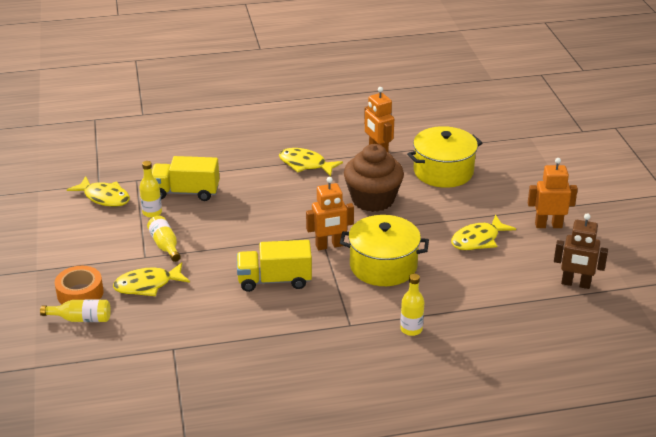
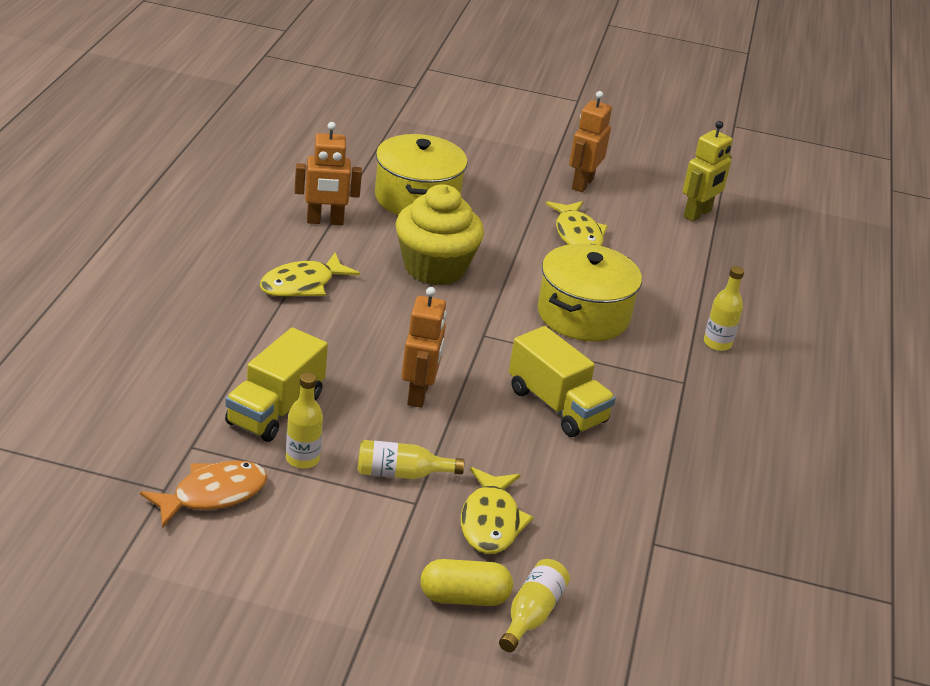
camera: 70 degrees left, 0 degrees up
orange tape [55,266,104,304] -> yellow capsule [420,559,513,606]
yellow fish [67,176,130,207] -> orange fish [140,461,267,528]
yellow truck [237,240,312,292] -> yellow truck turned 60 degrees counterclockwise [509,326,616,437]
orange robot [306,177,354,250] -> orange robot moved to [402,287,447,408]
brown cupcake [344,144,404,212] -> yellow cupcake [396,184,484,285]
brown robot [554,213,608,289] -> yellow robot [683,121,732,222]

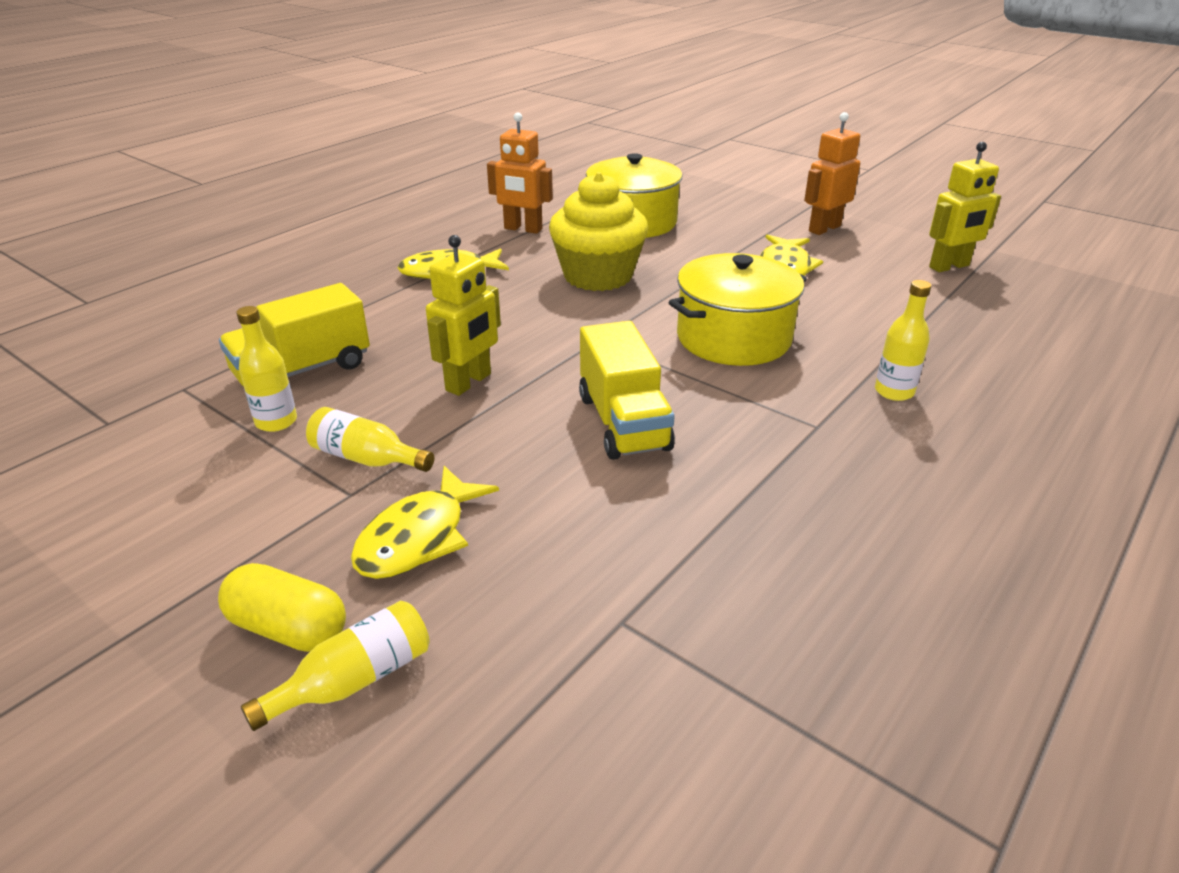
camera: 30 degrees right, 0 degrees up
orange fish [140,461,267,528] -> none
orange robot [402,287,447,408] -> yellow robot [426,235,501,396]

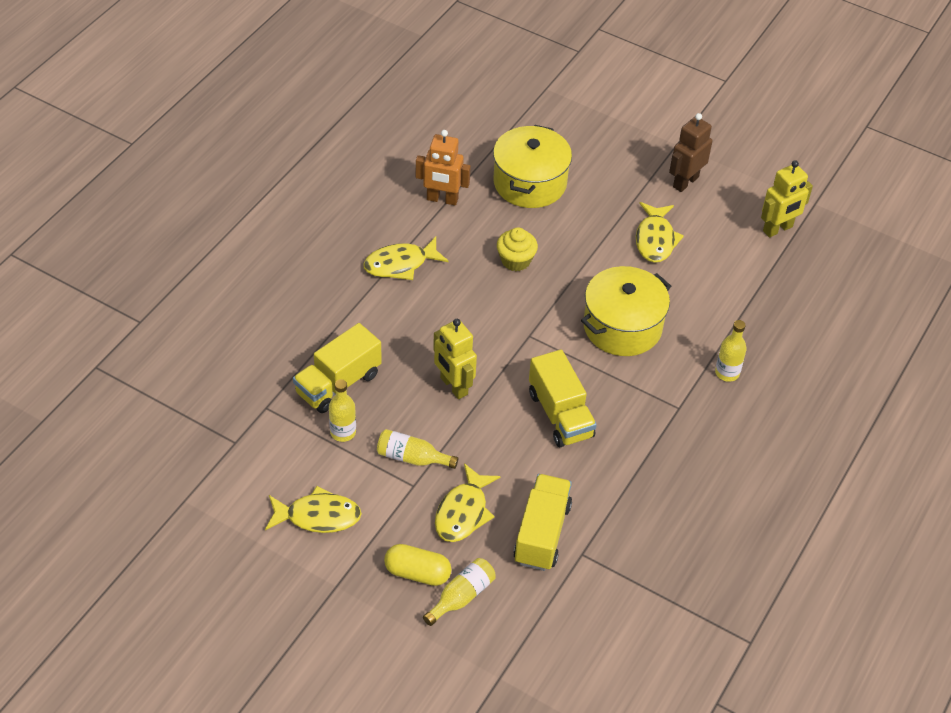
camera: 10 degrees left, 15 degrees up
yellow robot [426,235,501,396] -> yellow robot turned 120 degrees clockwise [433,319,477,399]
yellow cupcake [549,172,648,291] -> yellow cupcake [497,228,538,271], size x0.56
orange robot [804,112,860,235] -> brown robot [669,113,712,192]
none -> yellow fish [265,486,362,533]
none -> yellow truck [513,474,572,571]

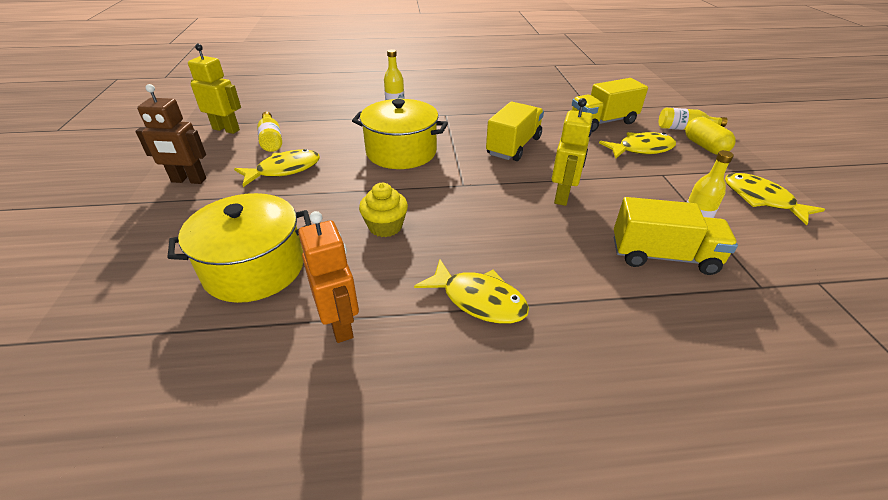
camera: 125 degrees left, 10 degrees down
yellow bottle [377,429,458,469] -> yellow bottle moved to [257,112,282,152]

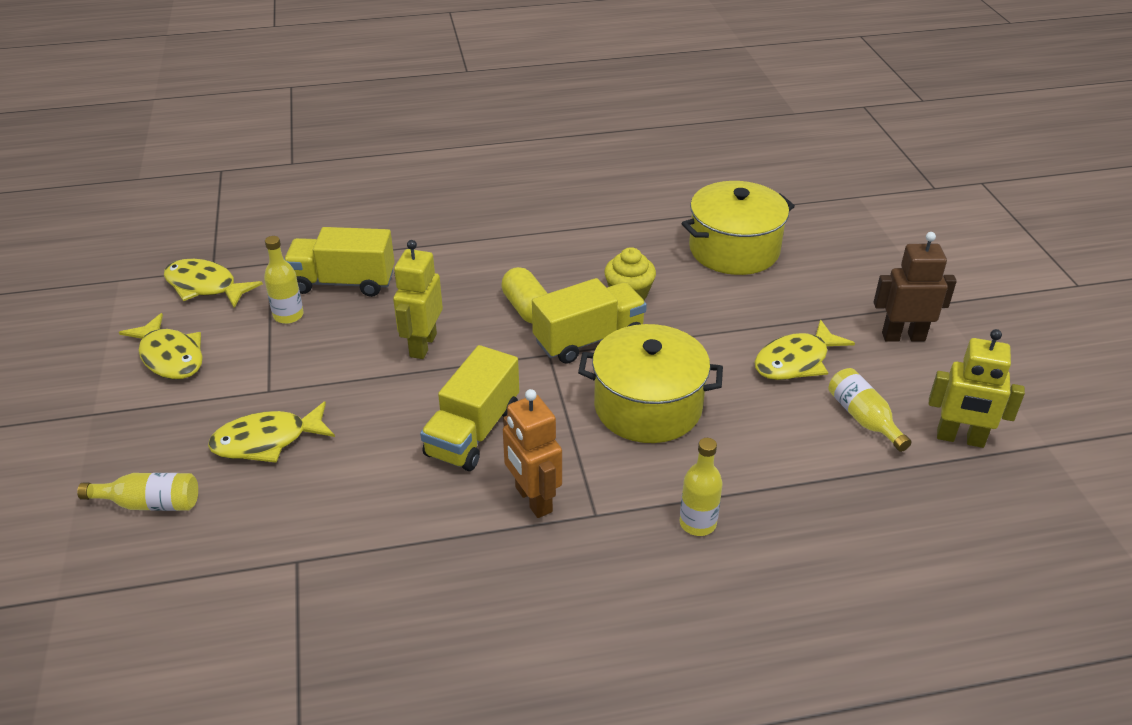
camera: 175 degrees right, 0 degrees up
orange robot [298,211,359,343] -> orange robot moved to [503,389,562,518]
yellow fish [414,259,529,324] -> yellow fish moved to [164,259,263,308]
yellow truck [572,78,648,132] -> yellow truck moved to [532,278,647,364]
yellow capsule [685,117,736,155] -> yellow capsule moved to [501,267,548,323]

